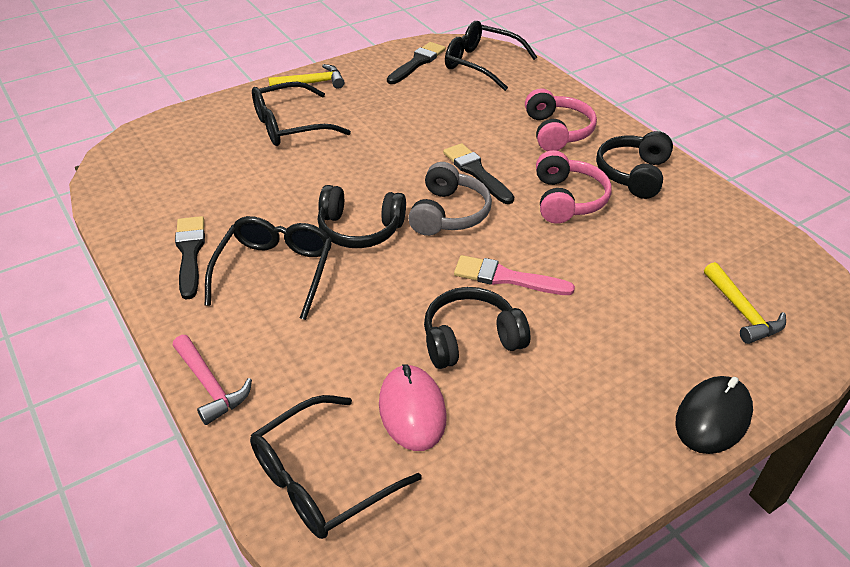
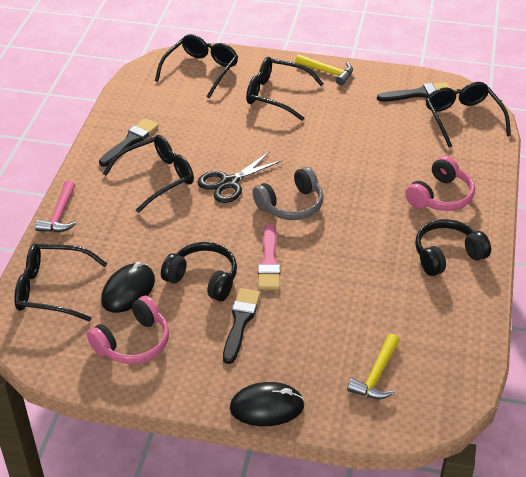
camera: 45 degrees right, 0 degrees up
black headphones [318,185,406,248] -> black scissors [197,151,283,203]
pink mouse [379,364,447,451] -> black mouse [101,262,155,313]
black brush [443,143,514,204] -> black brush moved to [223,288,261,364]
pink brush [454,255,575,295] -> pink brush turned 150 degrees counterclockwise [258,224,280,290]
pink headphones [536,150,612,224] -> pink headphones moved to [87,296,169,364]
none -> black glasses [155,34,238,98]

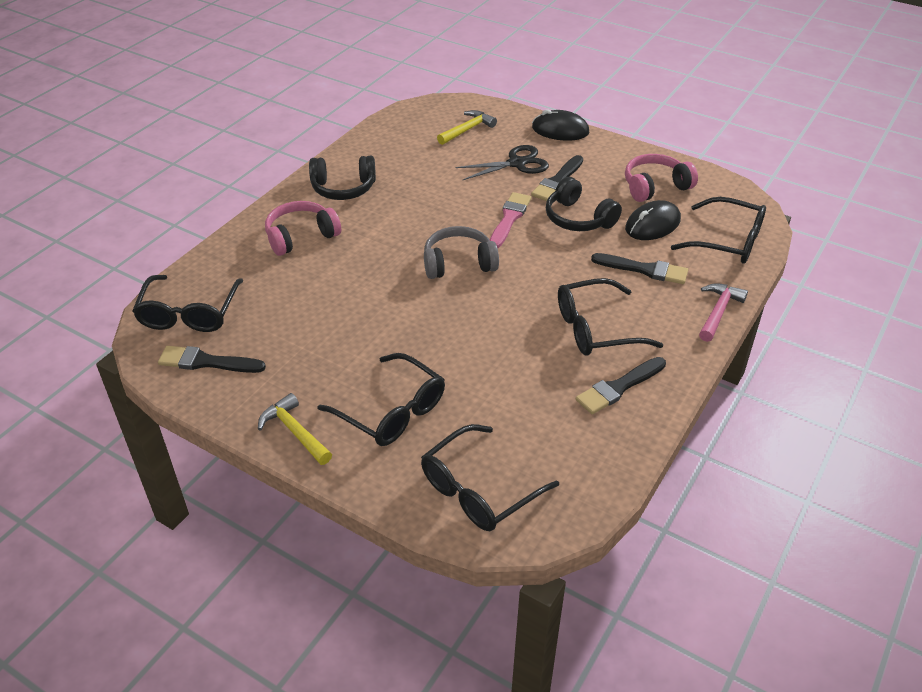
camera: 160 degrees left, 0 degrees up
black scissors [197,151,283,203] -> black scissors moved to [455,145,549,180]
none -> black brush [591,253,688,284]

